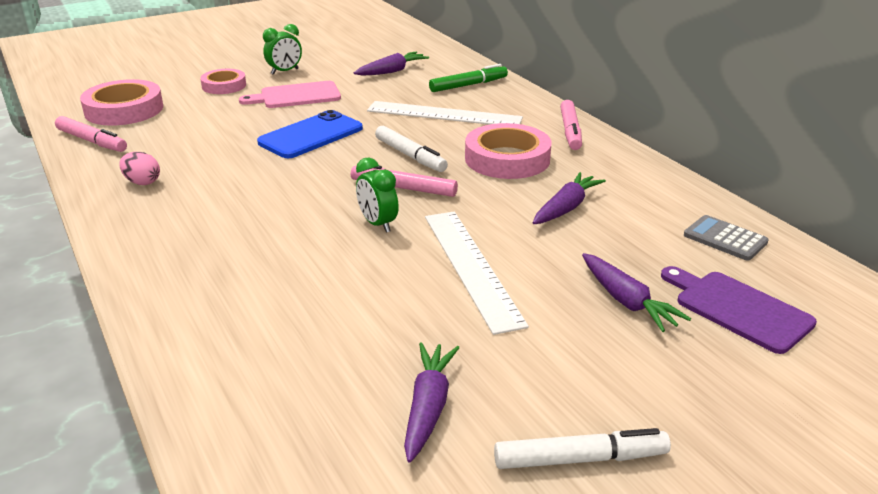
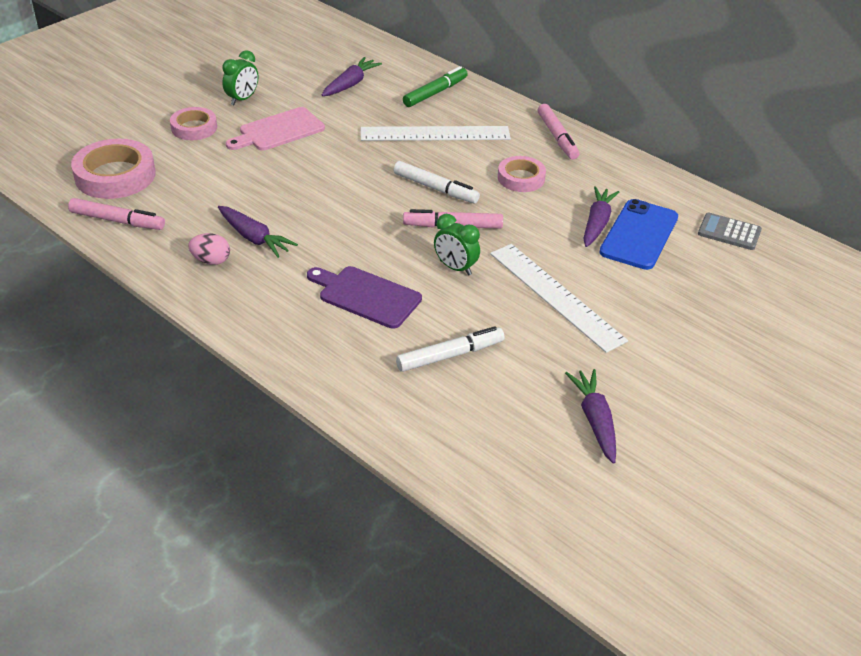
camera: 20 degrees left, 10 degrees up
blue phone [257,110,363,158] -> blue phone moved to [599,199,678,270]
pink tape [465,123,552,179] -> pink tape [498,156,546,192], size x0.61
white marker [494,428,671,469] -> white marker moved to [396,326,505,372]
purple carrot [582,253,691,332] -> purple carrot moved to [218,206,298,258]
purple cutting board [661,266,817,354] -> purple cutting board moved to [307,266,422,329]

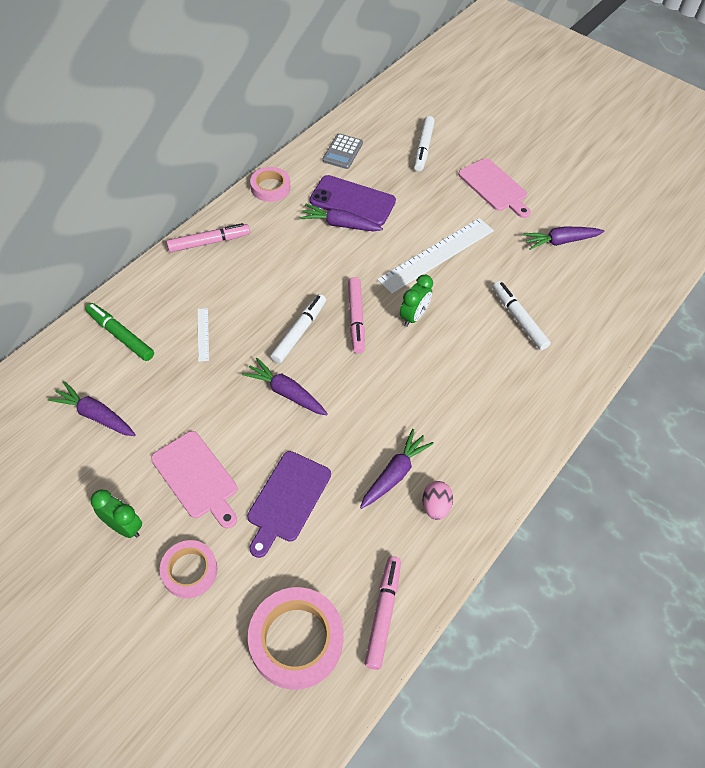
camera: 95 degrees left, 15 degrees up
purple cutting board [307,266,422,329] -> purple cutting board moved to [247,451,331,558]
white ruler [361,126,511,141] -> white ruler [198,308,209,362], size x0.43
pink tape [498,156,546,192] -> pink tape moved to [250,167,290,202]
blue phone [599,199,678,270] -> purple phone [310,175,396,226]
none -> purple carrot [242,358,328,415]
none -> white marker [414,116,435,171]
none -> pink cutting board [458,158,531,218]

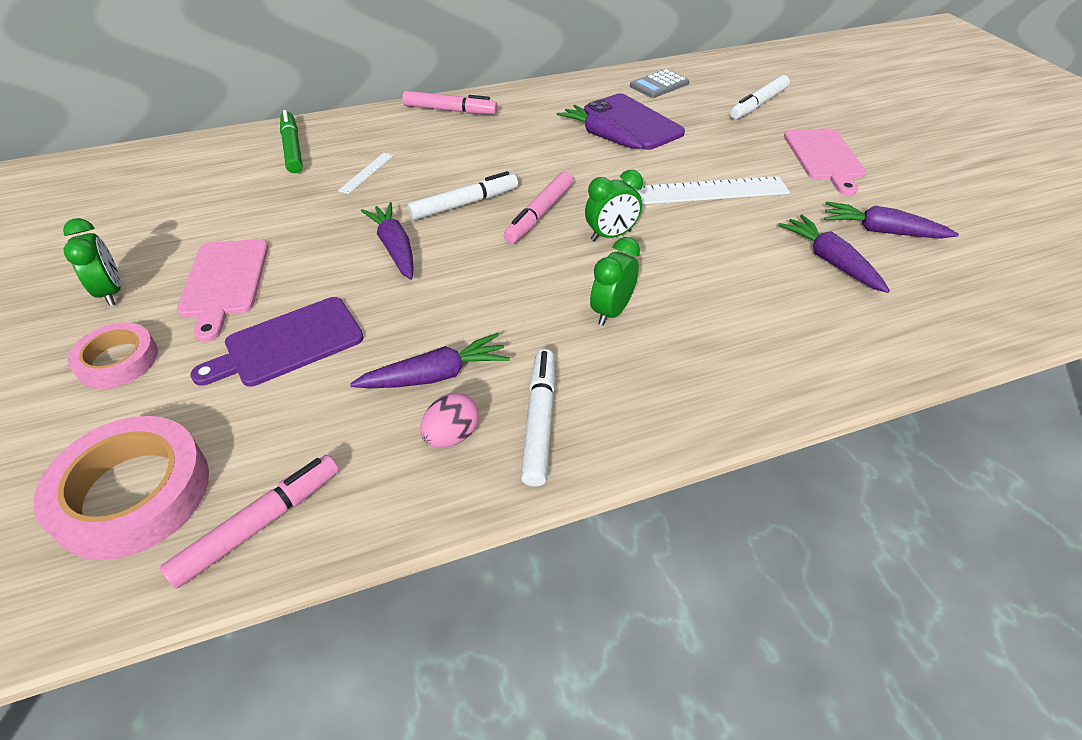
camera: 35 degrees right, 10 degrees down
purple carrot [47,381,136,436] -> purple carrot moved to [778,215,890,293]
pink tape [250,167,290,202] -> none
white marker [493,281,551,350] -> white marker moved to [521,349,555,487]
none -> green clock [590,237,640,326]

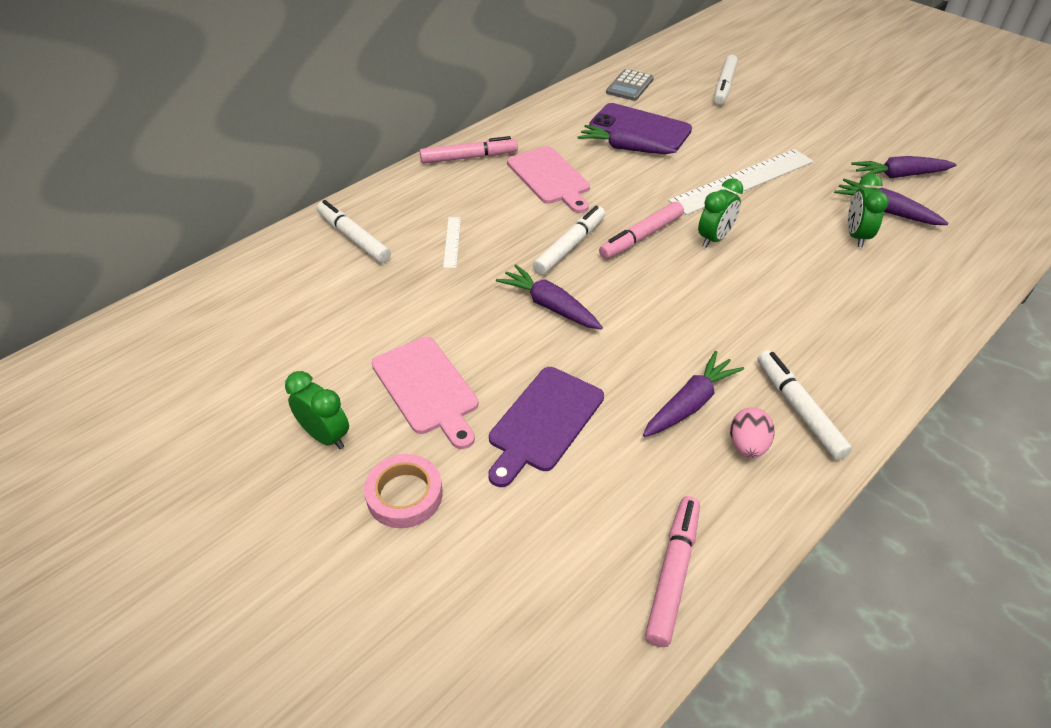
camera: 25 degrees left, 0 degrees up
pink tape [34,416,209,560] -> none
green marker [280,110,303,173] -> white marker [317,200,391,263]
pink marker [504,171,573,243] -> pink marker turned 45 degrees clockwise [599,201,684,259]
green clock [590,237,640,326] -> green clock moved to [848,174,889,247]
pink cutting board [784,128,866,196] -> pink cutting board moved to [507,146,590,213]

